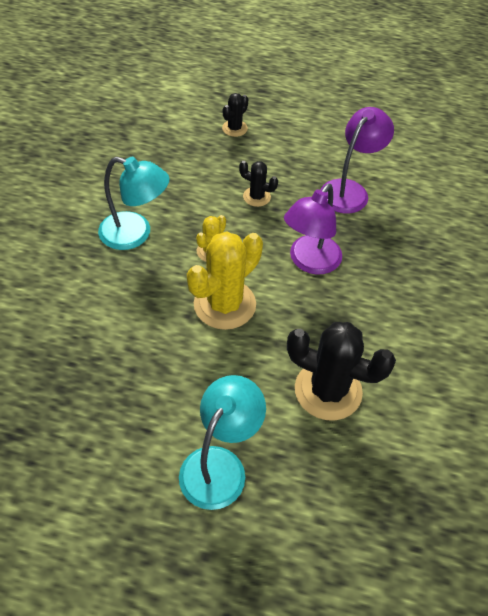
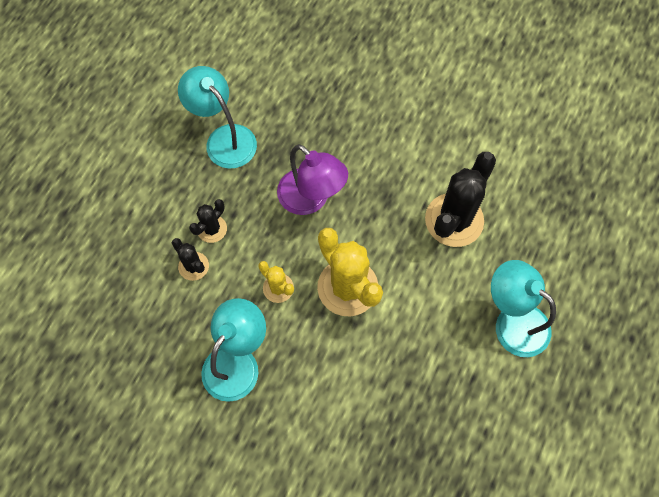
camera: 75 degrees left, 15 degrees up
black cactus [222,93,248,137] -> black cactus moved to [172,238,209,281]
purple lamp [321,107,394,214] -> turquoise lamp [178,66,257,169]

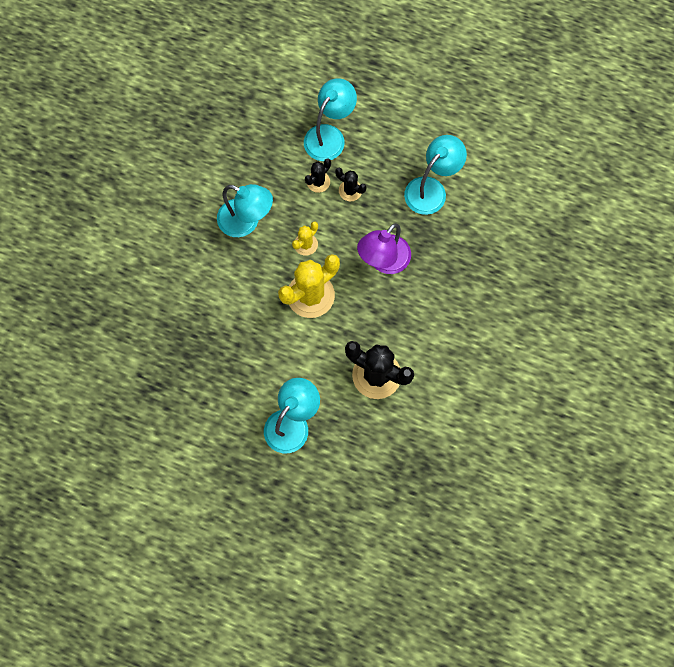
camera: 85 degrees right, 5 degrees up
none -> turquoise lamp [304,78,357,161]

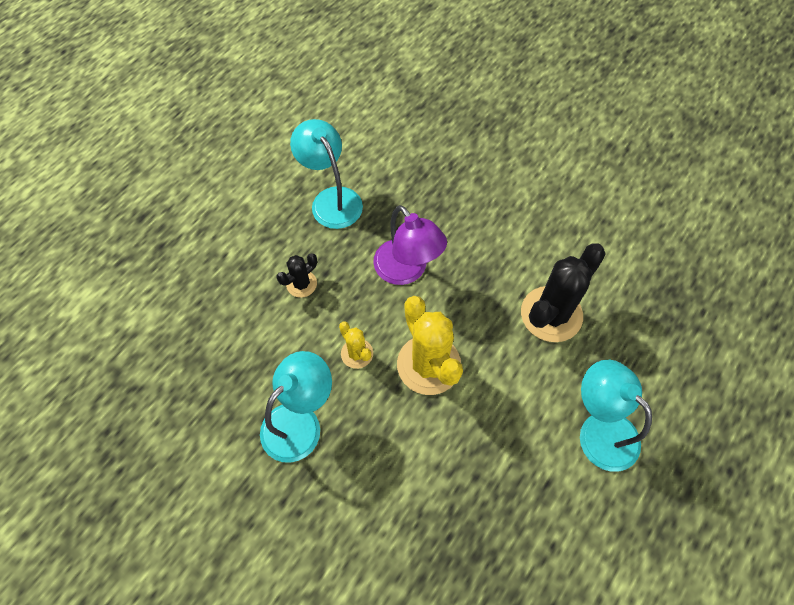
camera: 75 degrees left, 10 degrees down
turquoise lamp [304,78,357,161] -> none
black cactus [305,159,331,193] -> none

